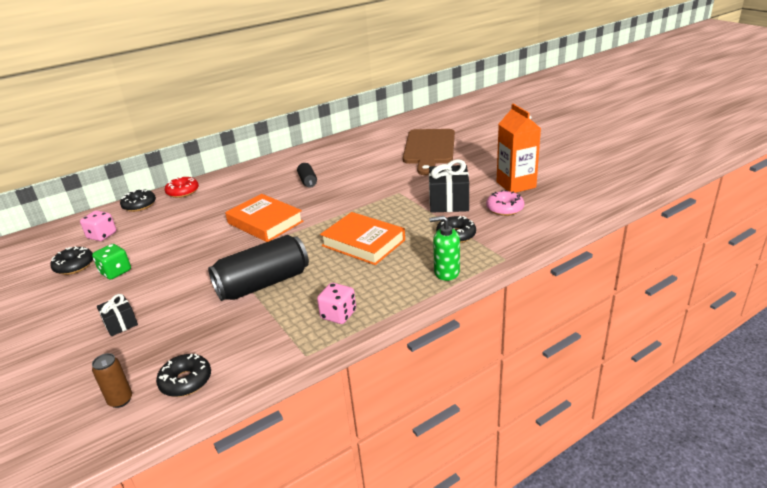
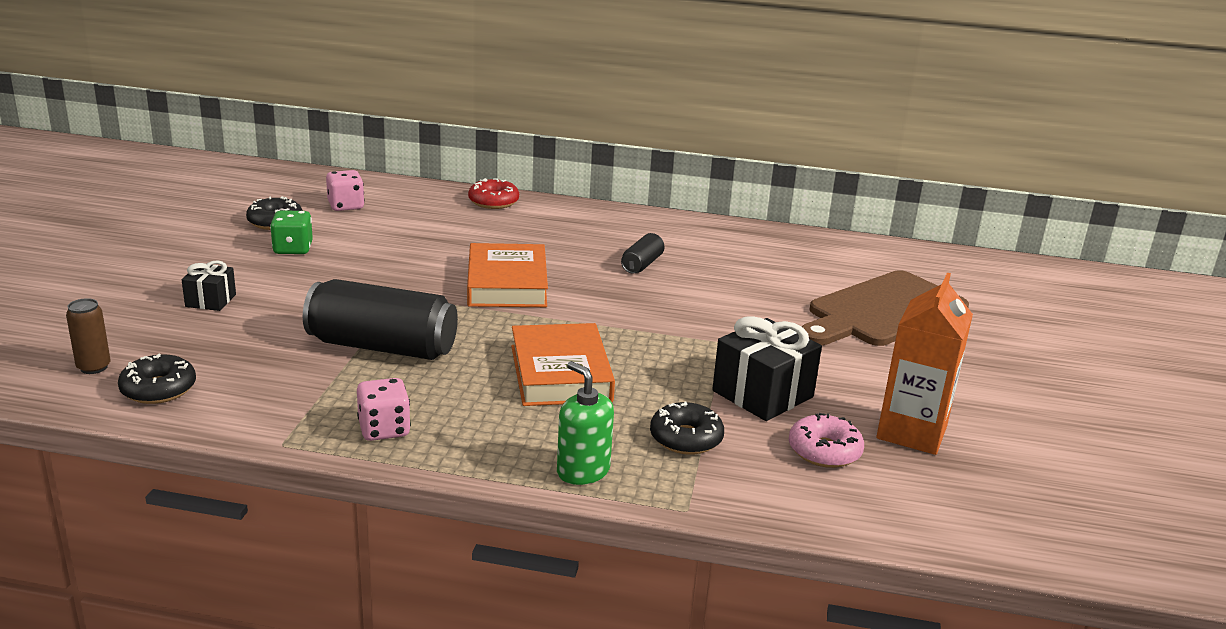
camera: 40 degrees right, 5 degrees down
black donut [120,189,156,212] -> none

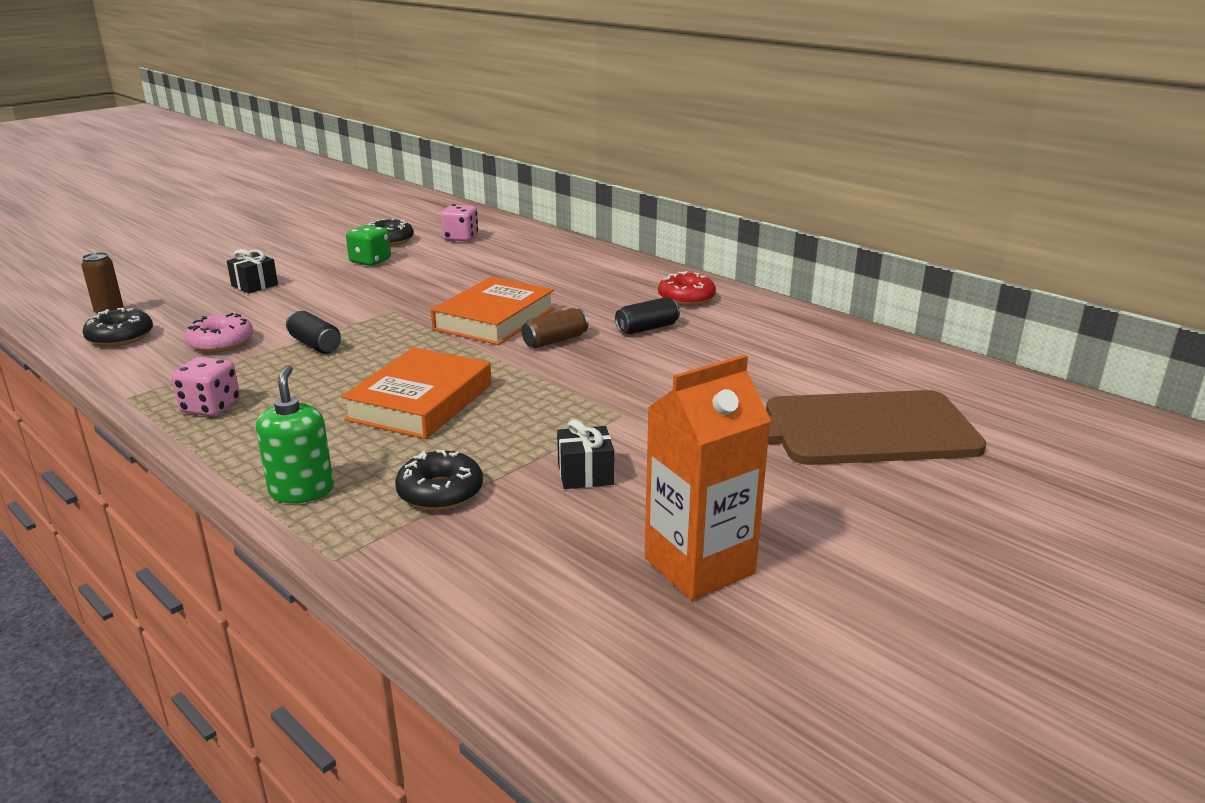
camera: 35 degrees right, 0 degrees up
black can [303,279,458,360] -> black can [286,311,341,354], size x0.47
red donut [468,178,519,209] -> red donut moved to [658,271,716,306]
black gift [712,316,822,421] -> black gift [557,419,614,489], size x0.56
pink donut [789,413,864,468] -> pink donut moved to [185,313,253,353]
none -> brown can [522,308,588,348]

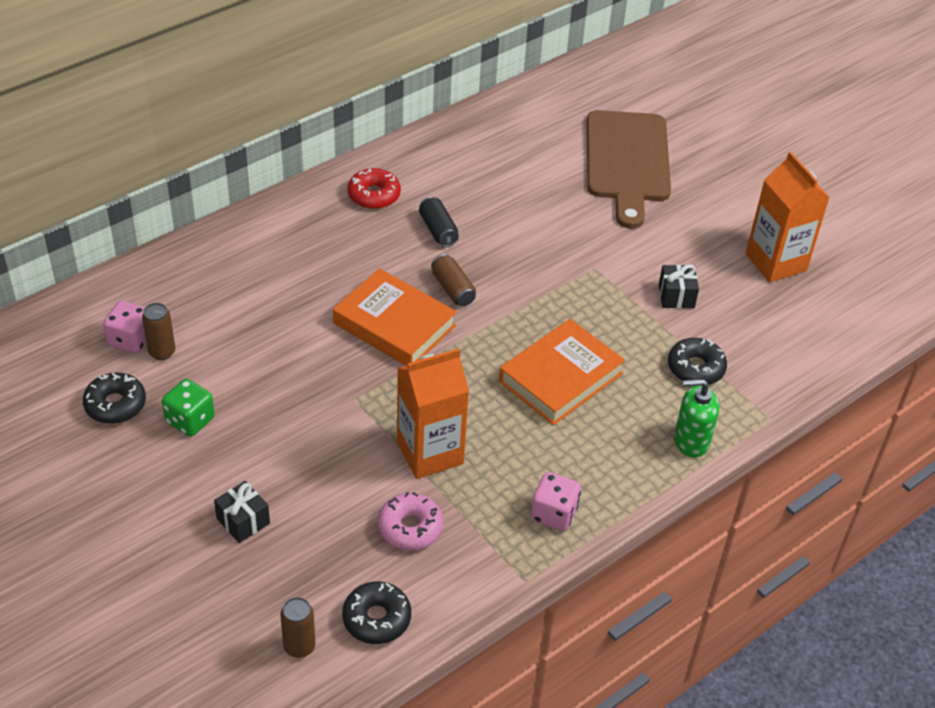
camera: 85 degrees left, 20 degrees up
black can [286,311,341,354] -> orange carton [397,348,469,479]
orange book [341,347,492,439] -> orange book turned 75 degrees counterclockwise [499,319,625,425]
none -> brown can [142,303,175,360]

